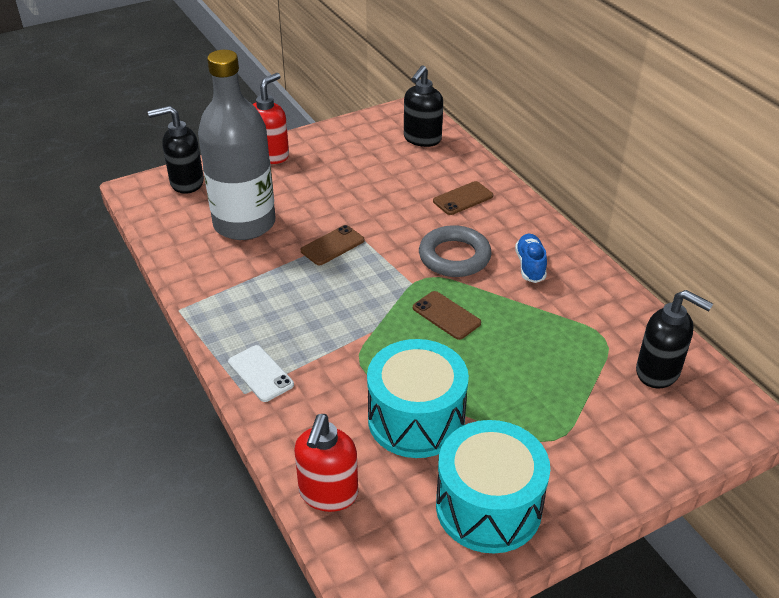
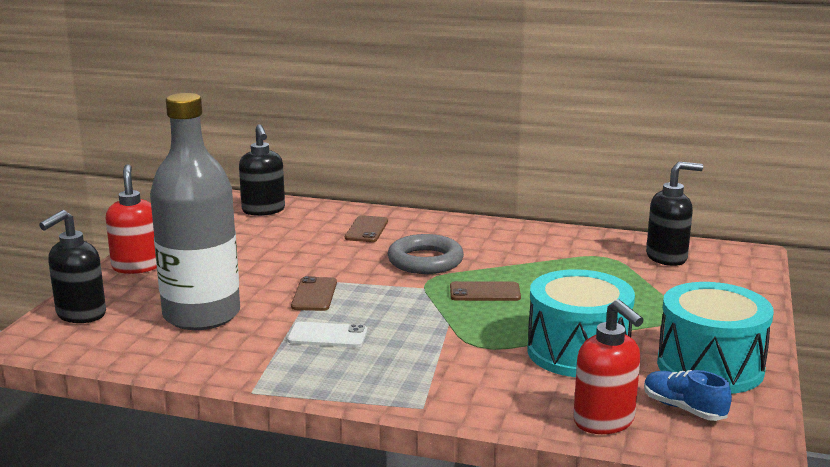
camera: 45 degrees left, 20 degrees down
white phone [228,345,294,402] -> white phone moved to [287,322,367,348]
blue shoe [515,234,547,283] -> blue shoe moved to [644,370,732,421]

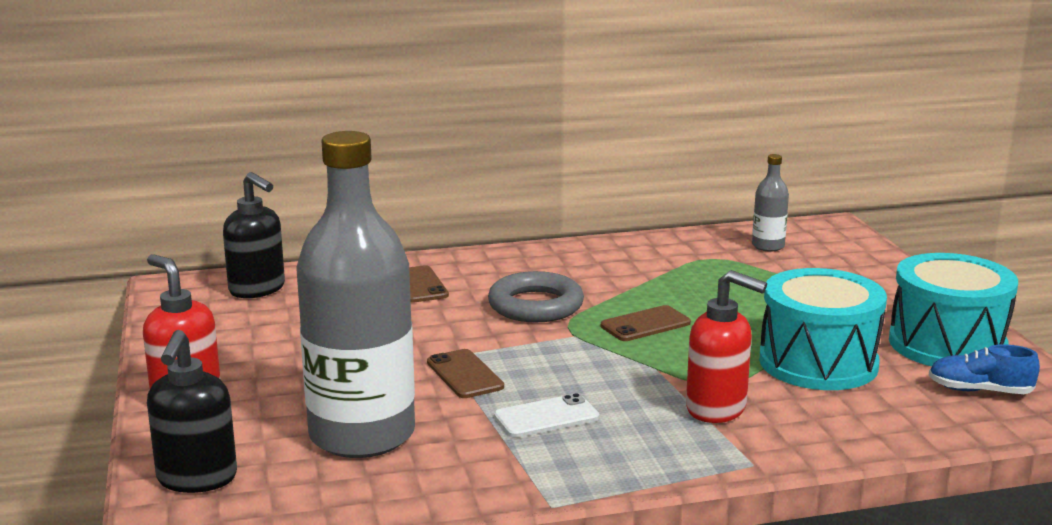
camera: 30 degrees left, 0 degrees up
red soap dispenser [573,299,644,434] -> red soap dispenser moved to [686,270,767,423]
black soap dispenser [646,162,703,266] -> grey bottle [752,154,789,252]

